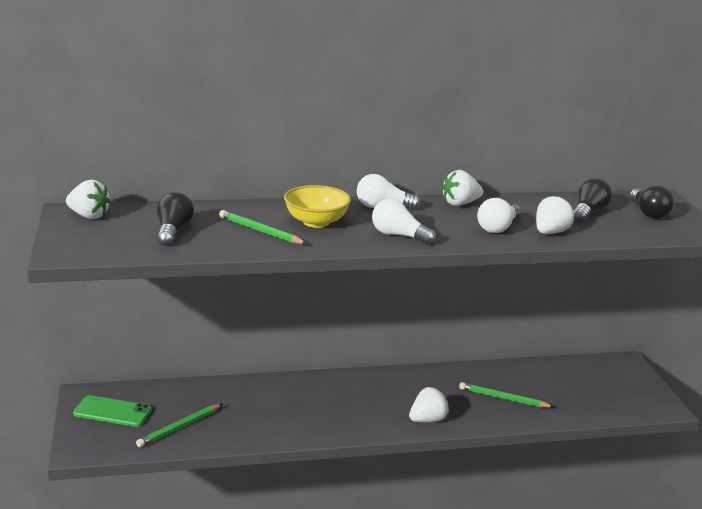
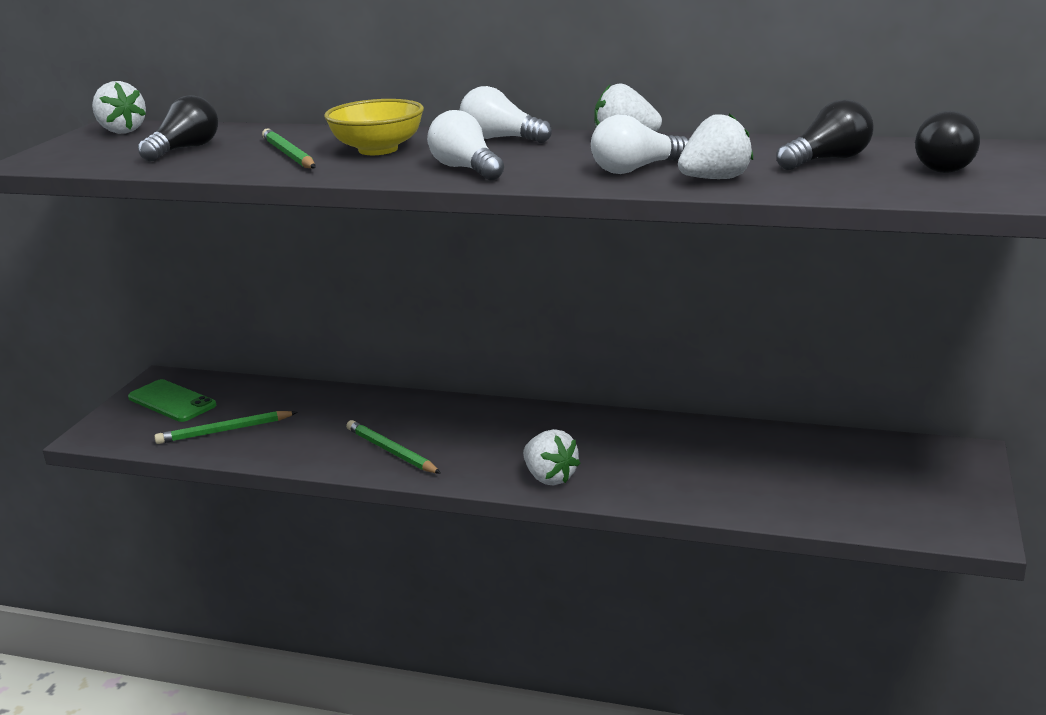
camera: 30 degrees right, 0 degrees up
white strawberry [409,387,449,422] -> white strawberry turned 60 degrees clockwise [523,429,580,486]
green pencil [459,382,554,408] -> green pencil moved to [346,420,441,474]

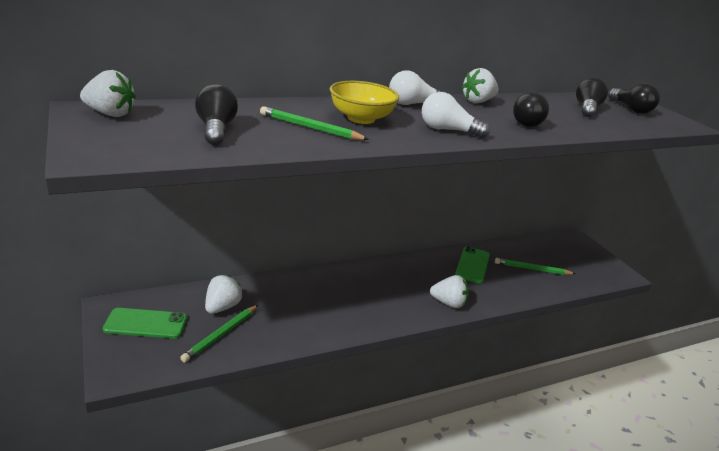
camera: 45 degrees left, 5 degrees up
green pencil [346,420,441,474] -> green pencil moved to [495,258,576,275]
white light bulb [591,115,689,174] -> black light bulb [513,92,549,127]
white strawberry [678,113,753,179] -> white strawberry moved to [205,275,243,314]
none -> green phone [455,246,490,284]

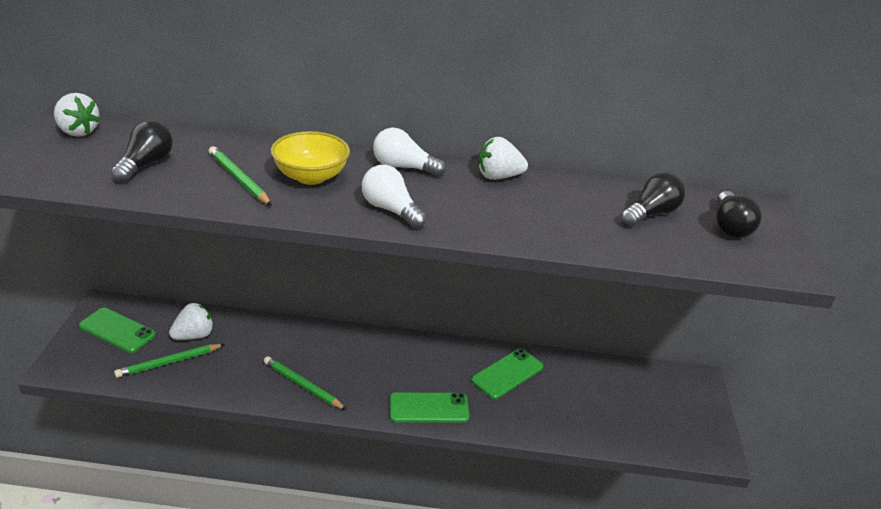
camera: 30 degrees right, 5 degrees up
white strawberry [430,275,469,308] -> green phone [389,393,470,422]
green pencil [495,258,576,275] -> green pencil moved to [264,356,347,410]
black light bulb [513,92,549,127] -> none

